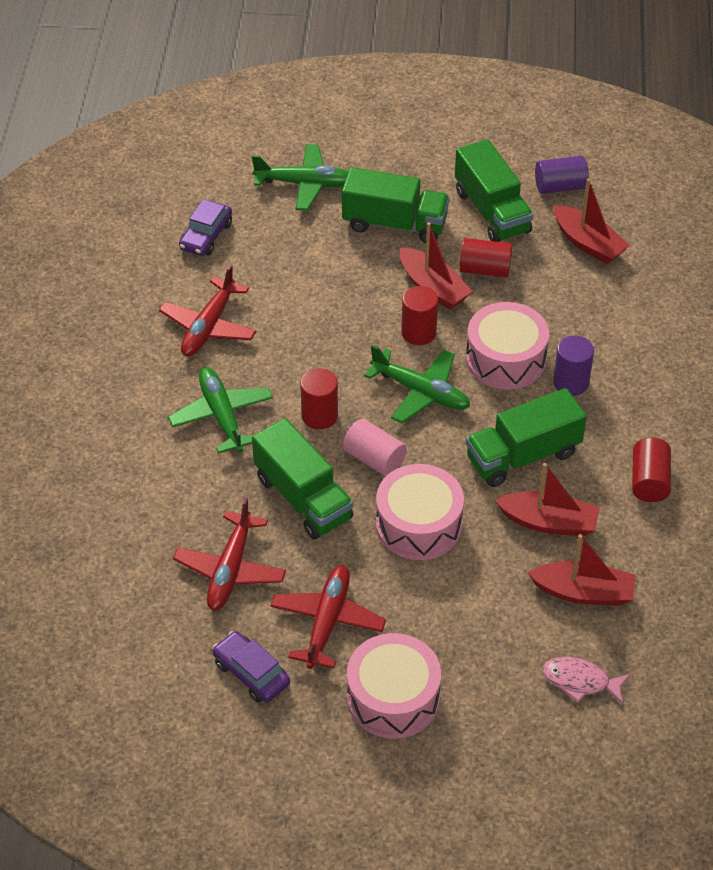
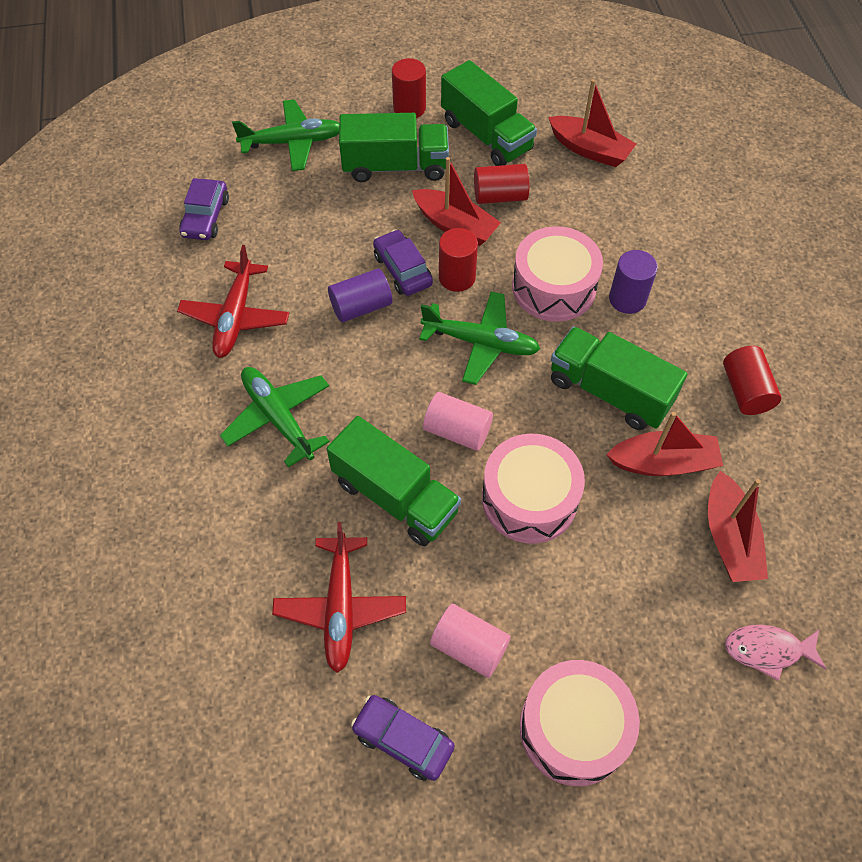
camera: 15 degrees left, 10 degrees up
red plane [270,565,386,669] -> pink cylinder [430,604,511,678]
red cylinder [300,368,338,429] -> red cylinder moved to [392,58,426,118]
green truck [466,388,587,487] -> green truck turned 75 degrees clockwise [551,326,687,430]
red boat [527,534,635,606] -> red boat turned 90 degrees clockwise [708,471,768,582]
purple cylinder [535,156,589,194] -> purple cylinder moved to [328,268,392,322]
none -> purple car [373,229,433,296]

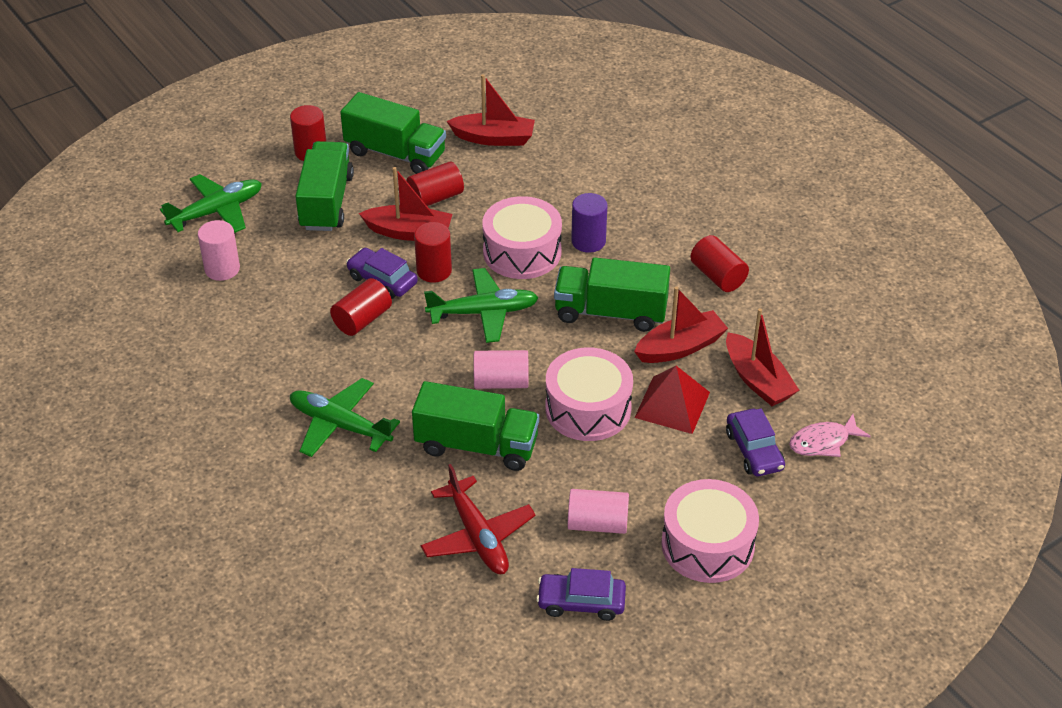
camera: 25 degrees left, 15 degrees down
red plane [177,245,289,358] -> none
purple car [179,178,229,240] -> purple car moved to [726,409,785,476]
purple cylinder [328,268,392,322] -> red cylinder [330,278,392,336]
green truck [339,113,449,182] -> green truck turned 60 degrees counterclockwise [295,141,354,231]
none -> pink cylinder [198,220,240,281]
none -> red pyramid [634,366,710,434]

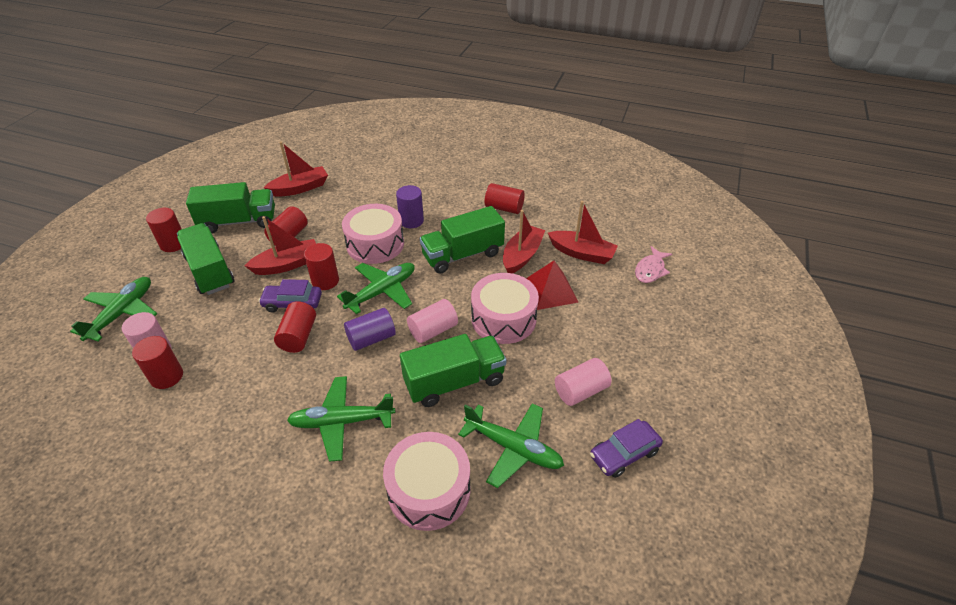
camera: 35 degrees left, 0 degrees up
red plane [421,464,536,574] -> green plane [458,403,564,488]
pink drum [661,479,759,583] -> pink drum moved to [383,432,471,531]
purple car [726,409,785,476] -> none
none -> red cylinder [132,336,183,389]
none -> purple cylinder [344,308,396,351]

